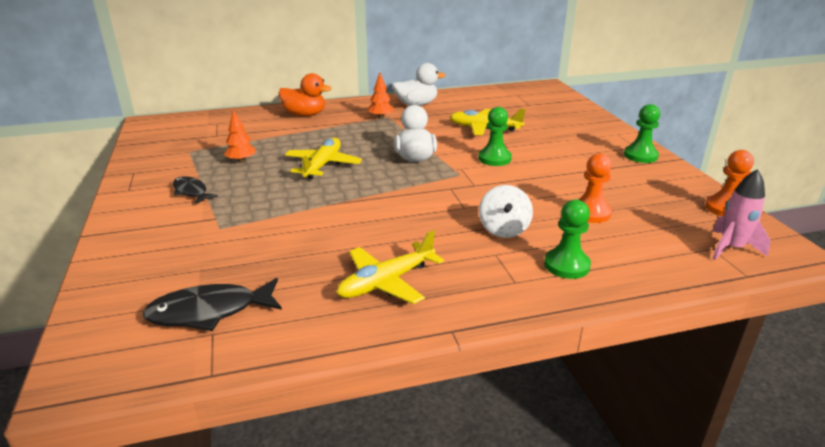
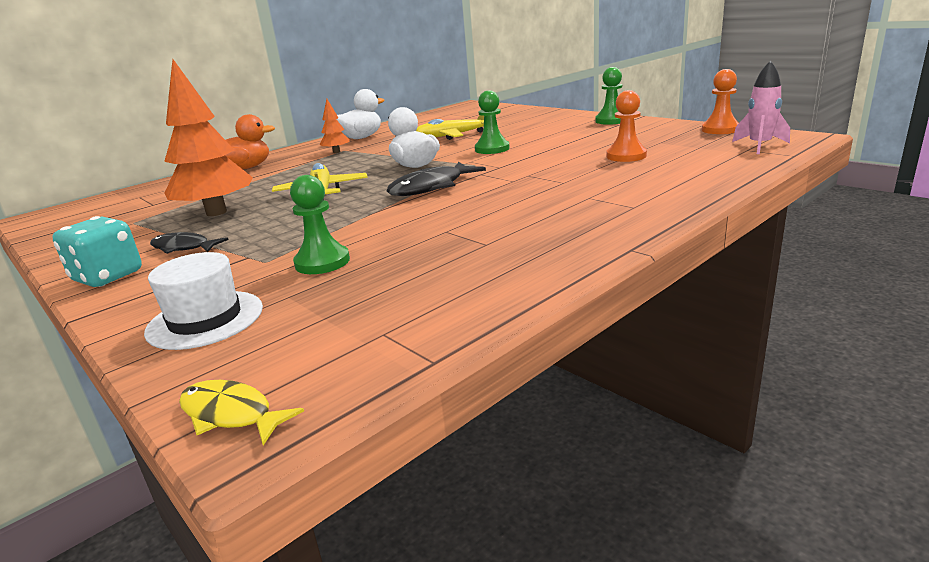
camera: 25 degrees left, 5 degrees down
black fish [142,278,282,331] -> black fish moved to [386,162,486,196]
orange tree [224,109,256,163] -> orange tree [164,59,253,216], size x2.11
yellow plane [337,230,444,304] -> none
white spinning top [479,185,533,238] -> none
green pawn [544,200,591,279] -> green pawn moved to [290,175,350,274]
none -> turquoise dice [52,216,142,287]
none -> white hat [144,252,263,350]
none -> yellow fish [179,380,304,445]

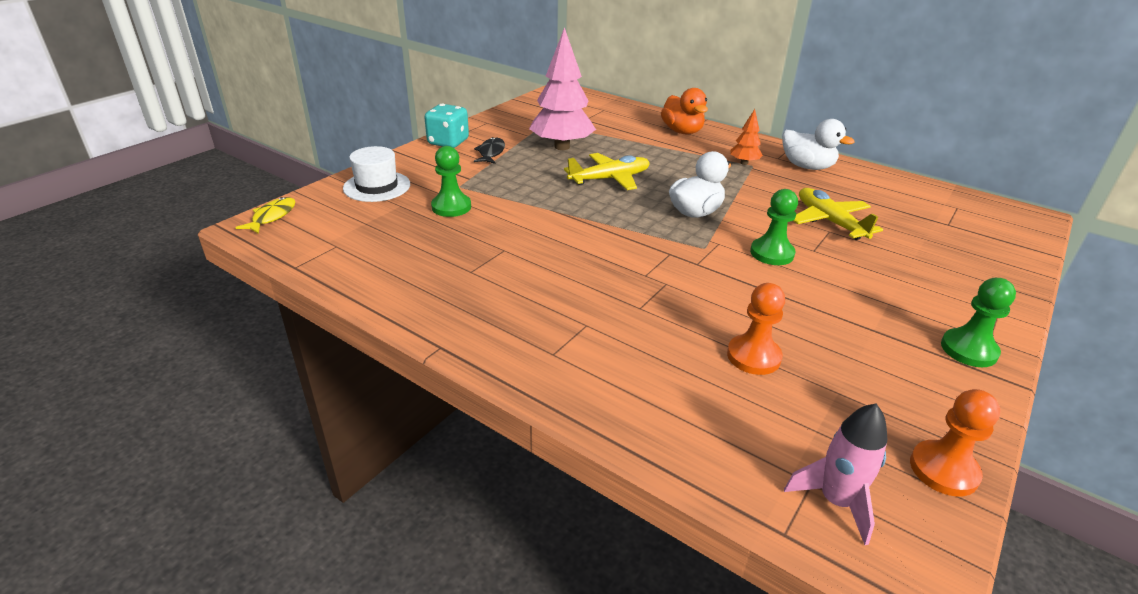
camera: 75 degrees right, 10 degrees up
orange tree [164,59,253,216] -> pink tree [529,27,596,150]
black fish [386,162,486,196] -> none

